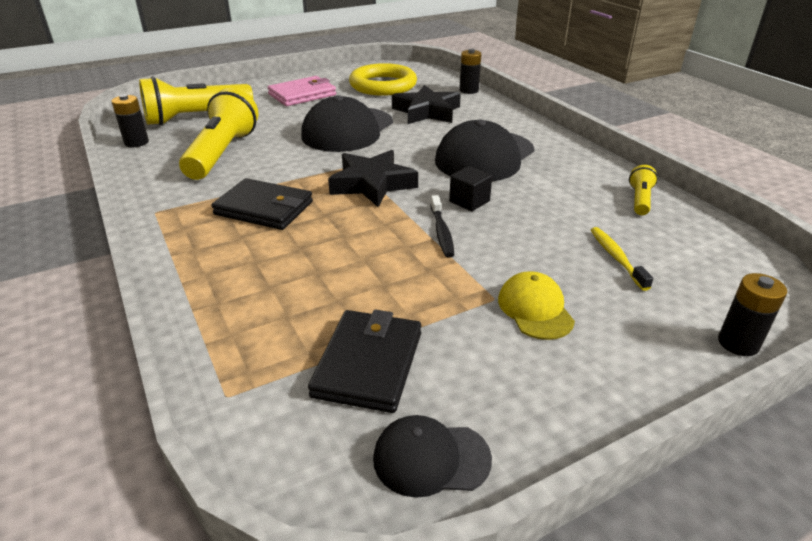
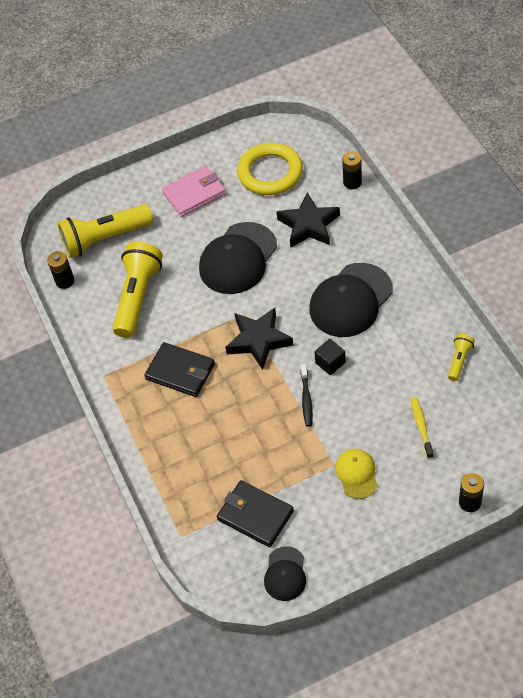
camera: 10 degrees right, 20 degrees up
black wallet [308,310,421,413] -> black wallet turned 75 degrees counterclockwise [217,480,294,547]
black cap [373,415,492,498] -> black cap turned 90 degrees counterclockwise [264,546,306,601]

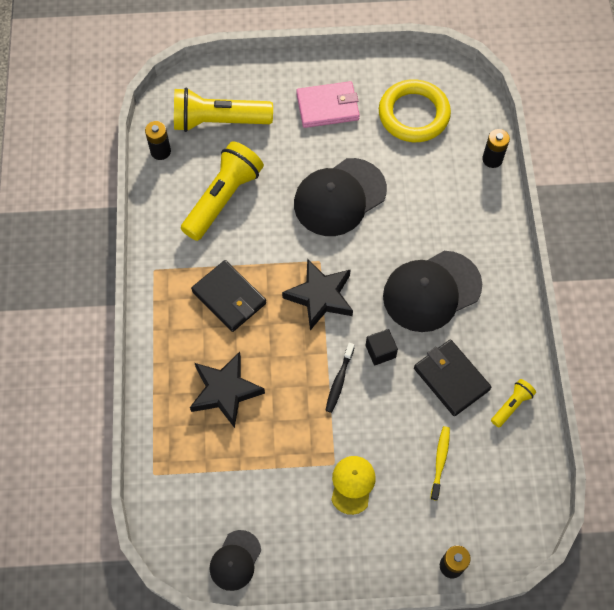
camera: 15 degrees right, 10 degrees up
black wallet [217,480,294,547] -> black wallet moved to [414,340,491,416]
black star [277,193,340,248] -> black star moved to [190,352,265,428]

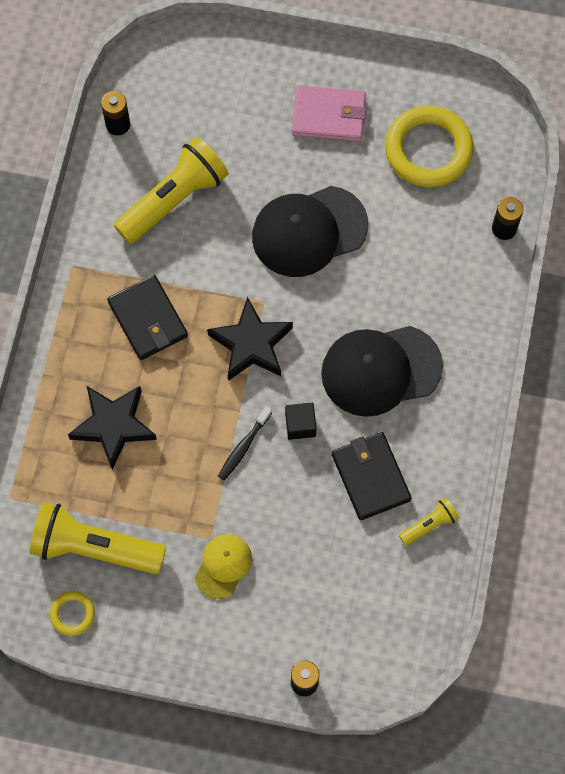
camera: 15 degrees right, 5 degrees up
yellow flashlight [174,87,273,132] -> yellow flashlight moved to [29,502,166,574]
black cap [209,530,261,591] -> yellow ring [50,591,95,636]
yellow toothbrush [431,426,450,501] -> none

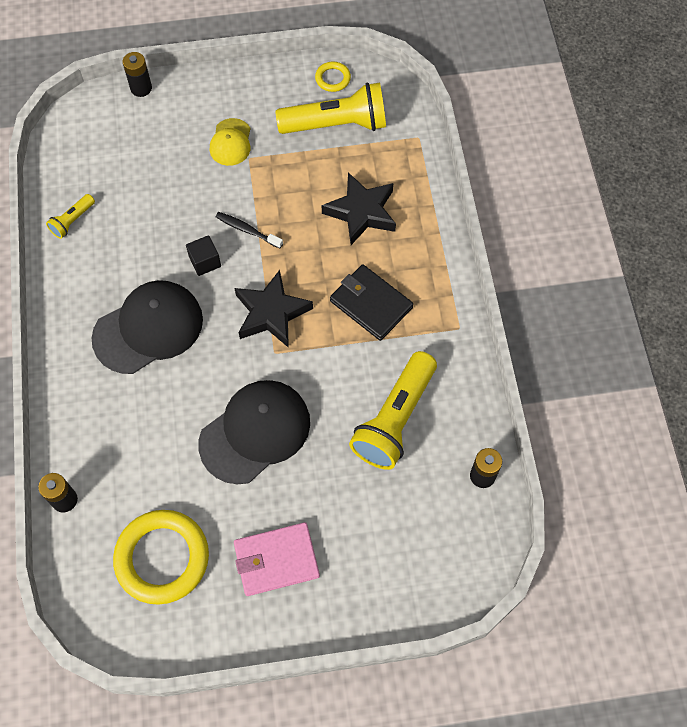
camera: 160 degrees right, 5 degrees down
black toothbrush [218,406,272,480] -> black toothbrush turned 75 degrees counterclockwise [216,212,283,249]
black wallet [332,432,412,520] -> none

